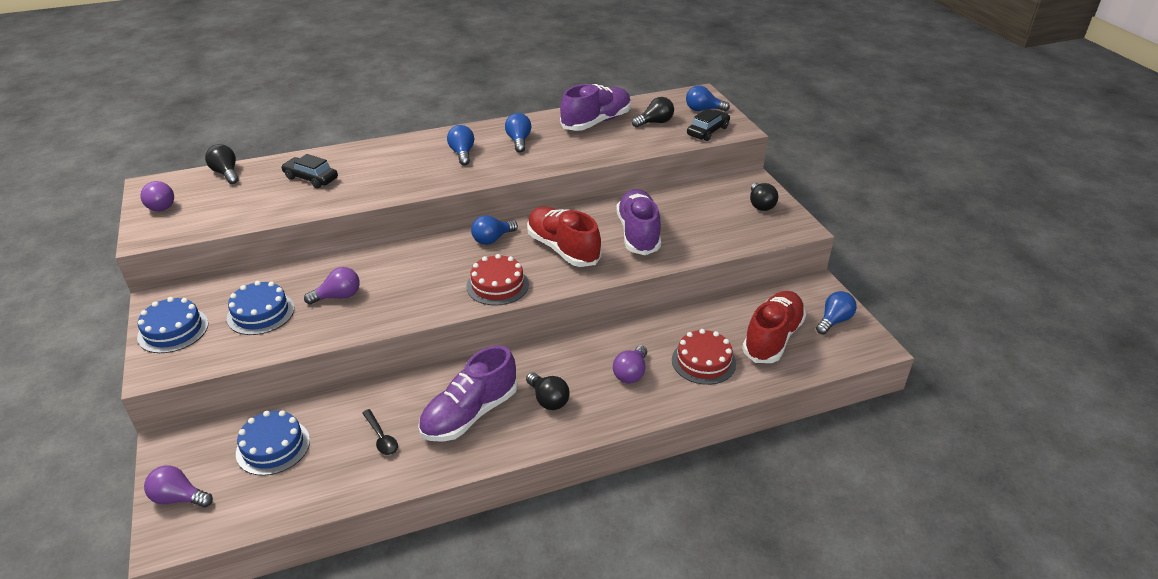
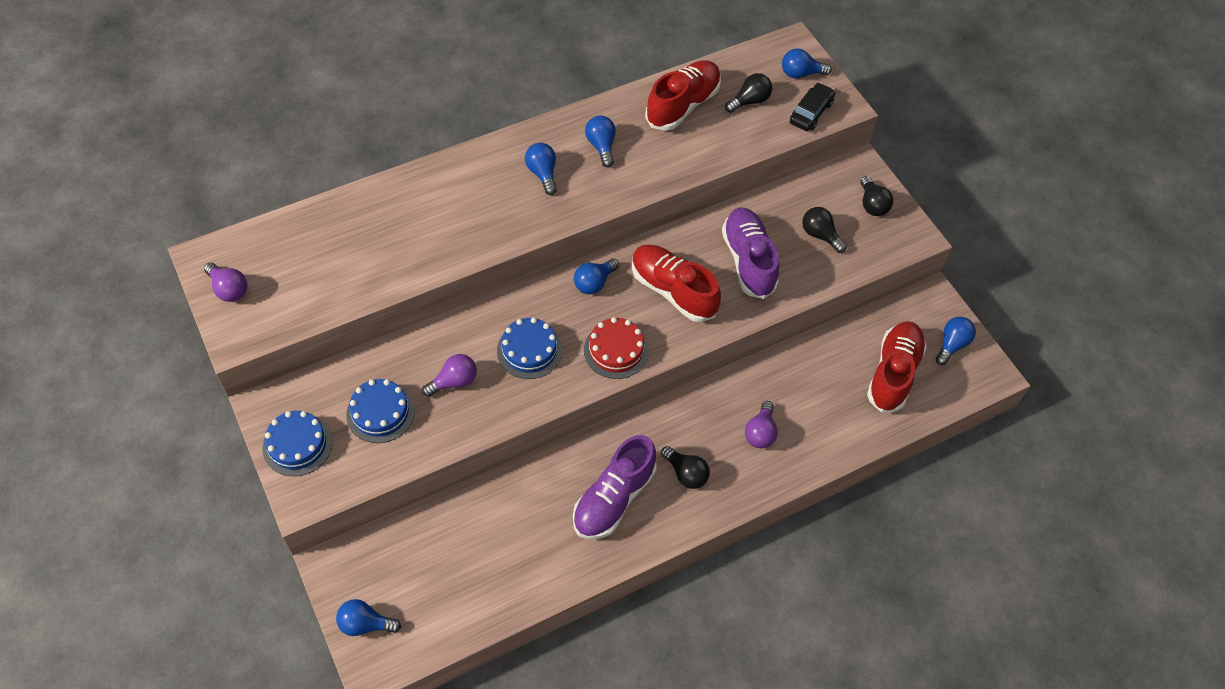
camera: 10 degrees left, 20 degrees up
purple light bulb [144,465,213,507] -> blue light bulb [336,599,401,636]
black light bulb [205,144,239,184] -> black light bulb moved to [802,207,847,253]
blue cake [236,410,310,476] -> blue cake moved to [497,317,562,379]
black car [281,154,338,188] -> none
black spoon [362,409,398,455] -> none
purple shoe [560,84,631,131] -> red shoe [645,60,721,131]
red cake [672,329,736,385] -> none

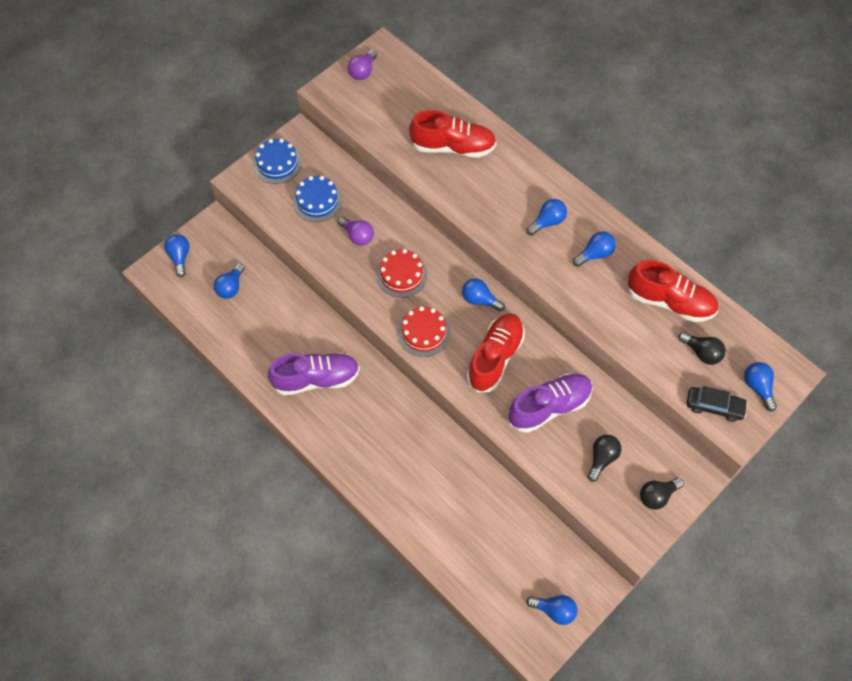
camera: 75 degrees right, 5 degrees up
blue cake [497,317,562,379] -> red cake [376,249,427,298]
purple shoe [573,435,656,539] -> purple shoe turned 150 degrees clockwise [268,353,360,396]
black light bulb [661,446,710,489] -> none
purple light bulb [745,401,778,448] -> none
red shoe [867,321,927,413] -> red shoe moved to [409,110,496,158]
none -> blue light bulb [214,263,245,299]

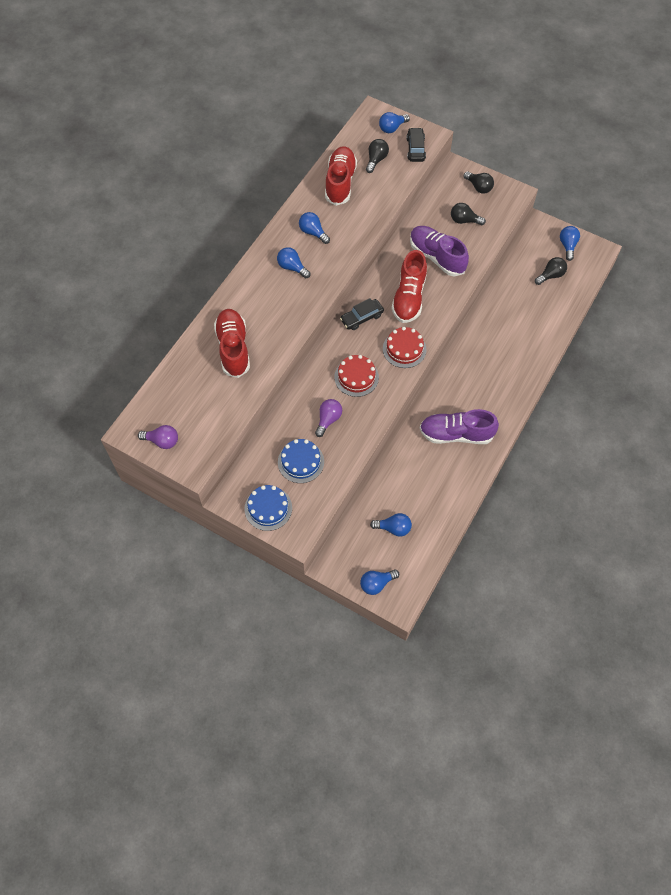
camera: 105 degrees left, 0 degrees up
purple shoe [268,353,360,396] -> purple shoe turned 60 degrees counterclockwise [420,409,499,444]
blue light bulb [462,278,505,311] -> black car [340,298,384,330]
red shoe [467,313,525,392] -> red shoe turned 90 degrees counterclockwise [392,250,427,323]
none -> black light bulb [535,257,567,285]

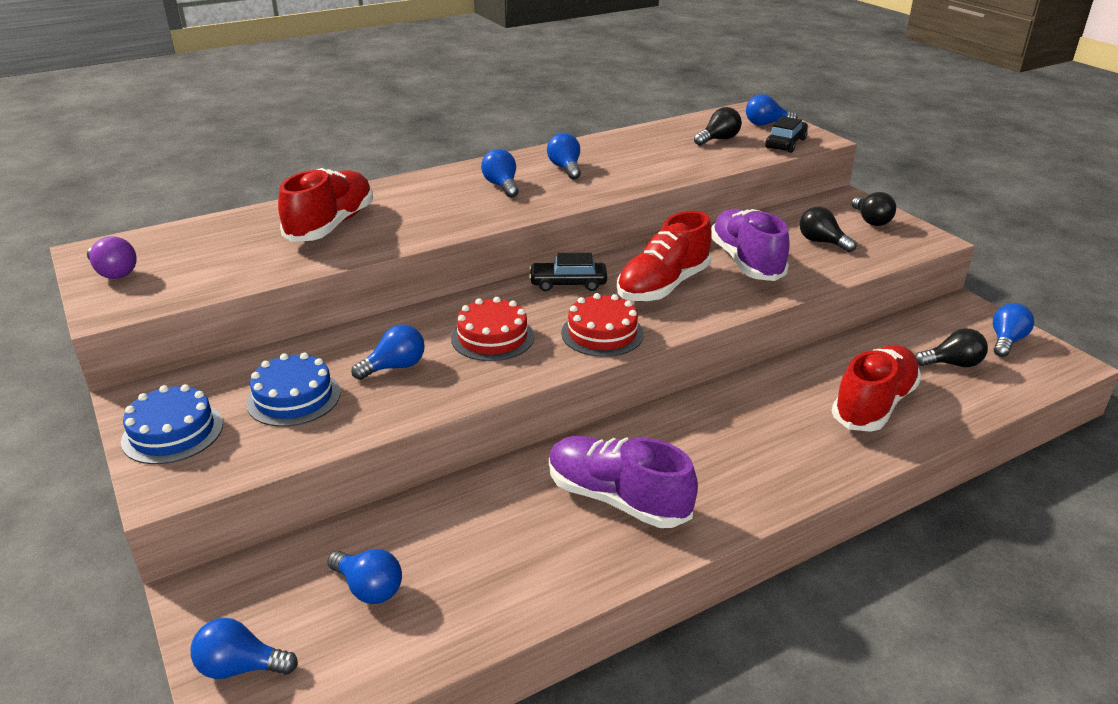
camera: 30 degrees right, 30 degrees down
purple light bulb [315,399,342,437] -> blue light bulb [351,324,425,380]
red shoe [325,146,357,206] -> red shoe moved to [832,345,921,432]

